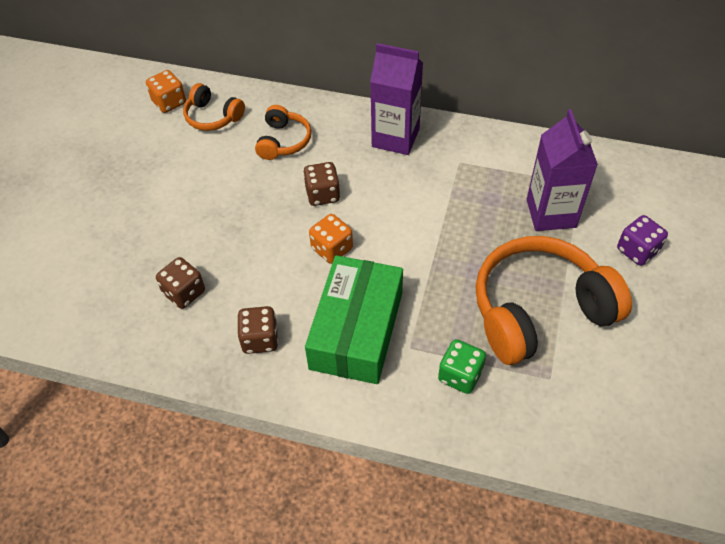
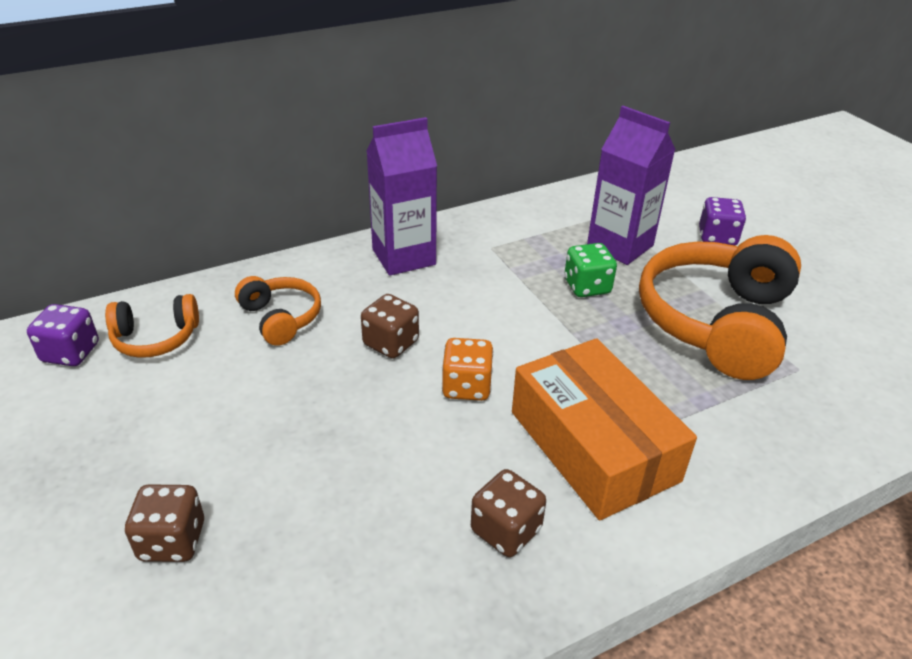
camera: 45 degrees left, 15 degrees down
orange dice [146,70,186,113] -> purple dice [27,304,99,366]
brown dice [156,257,205,309] -> brown dice moved to [125,484,204,562]
green box [305,255,403,384] -> orange box [512,338,697,520]
green dice [438,339,486,394] -> green dice moved to [564,243,617,297]

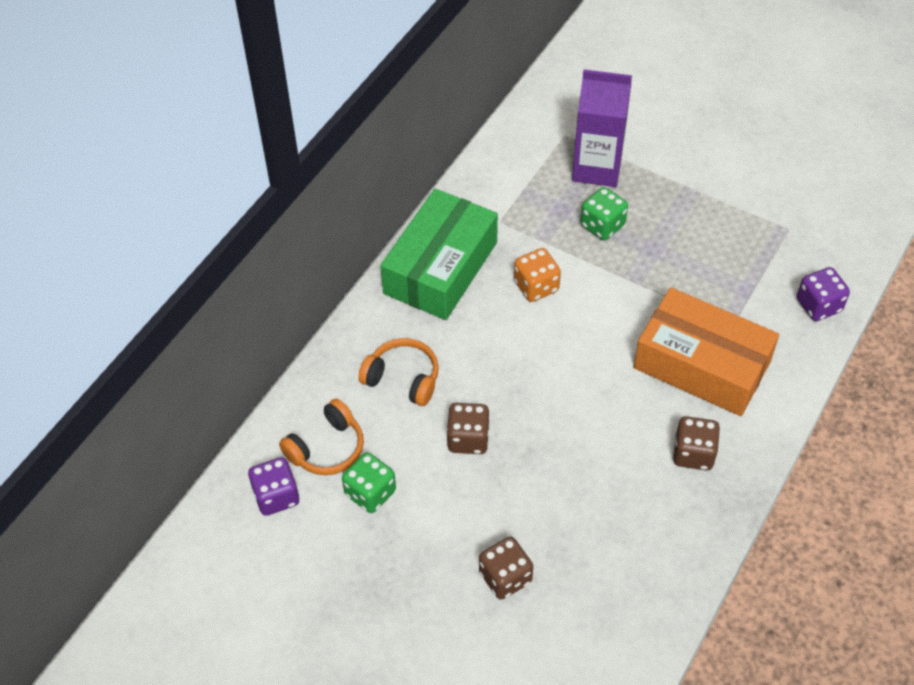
camera: 30 degrees left, 15 degrees up
brown dice [361,294,419,359] -> brown dice moved to [446,403,490,454]
purple carton [366,117,437,276] -> green box [380,189,498,320]
orange dice [442,338,494,401] -> orange dice moved to [514,248,561,302]
orange headphones [639,235,801,380] -> none
purple dice [699,197,746,245] -> purple dice moved to [797,267,850,321]
none -> green dice [342,452,396,513]

